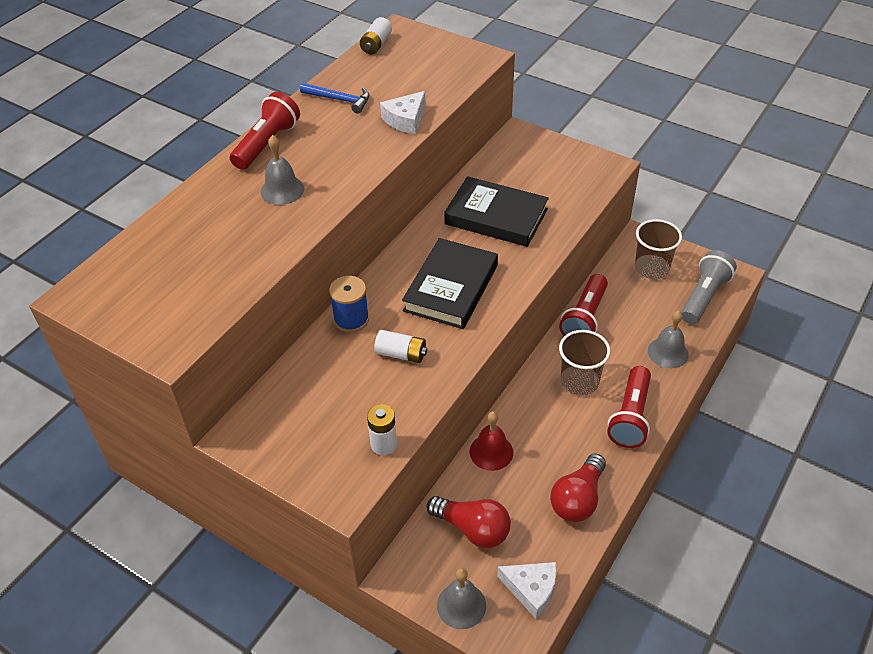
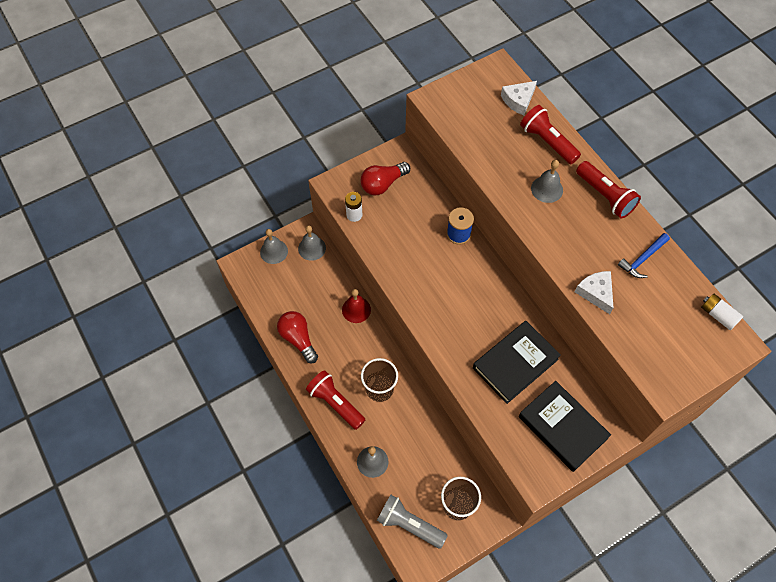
camera: 115 degrees right, 15 degrees up
white battery [374,330,427,363] -> none
black book [402,238,498,329] -> black book moved to [519,381,611,472]
red light bulb [427,496,511,548] -> red light bulb moved to [360,162,410,195]
white cheese [497,562,557,619] -> white cheese moved to [501,81,537,115]
red flashlight [559,274,608,336] -> red flashlight moved to [520,105,581,164]
grey flashlight [681,250,737,324] -> grey flashlight turned 150 degrees clockwise [377,494,448,549]
none -> grey bell [298,225,326,261]

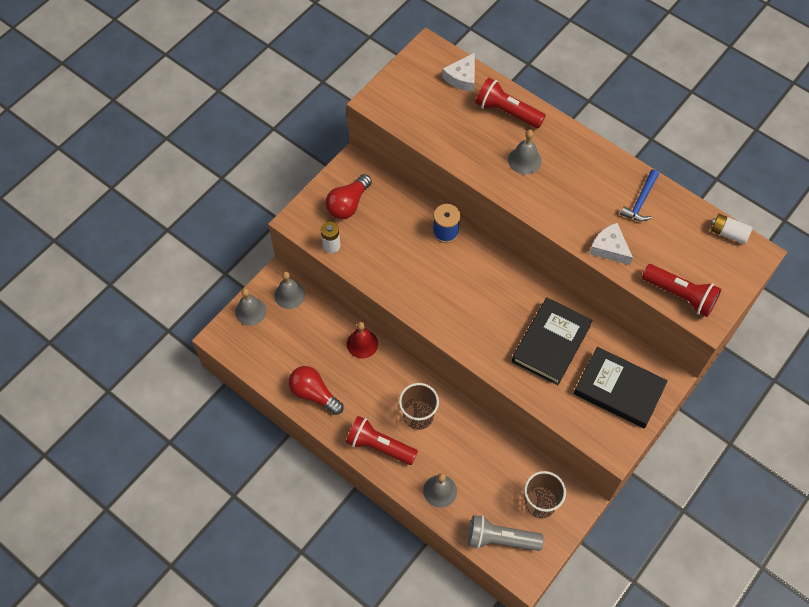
camera: 20 degrees left, 0 degrees up
red flashlight [576,161,641,219] -> red flashlight moved to [642,264,722,317]

